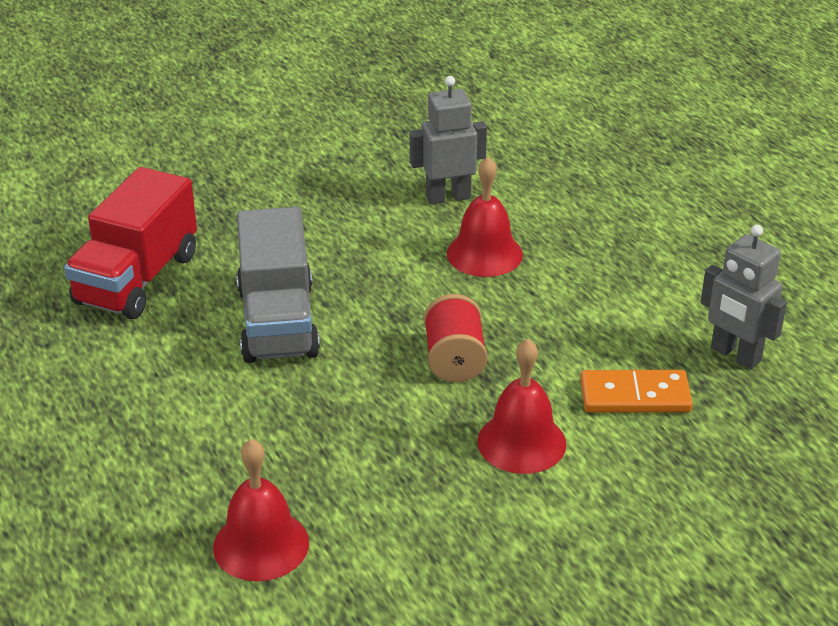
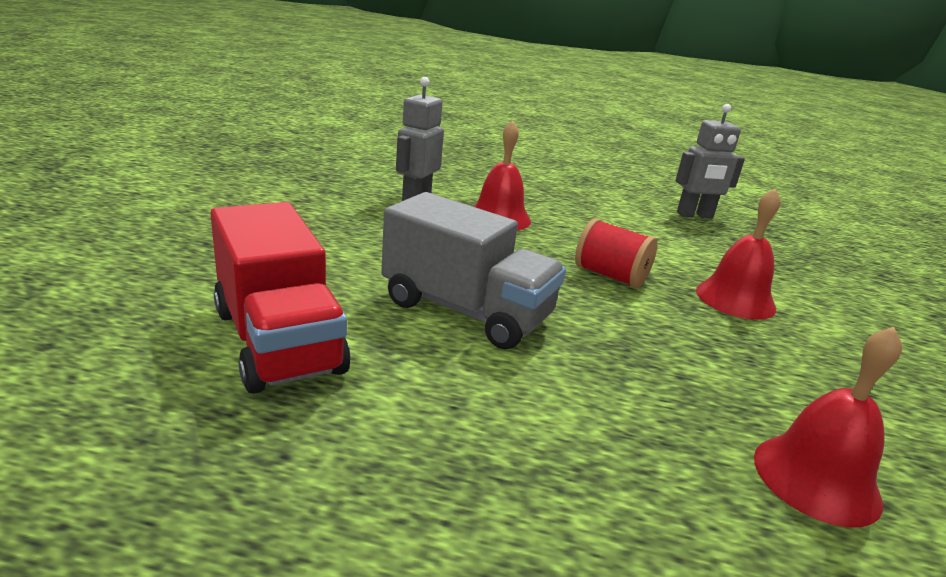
camera: 55 degrees left, 10 degrees down
orange domino [580,370,693,413] -> none

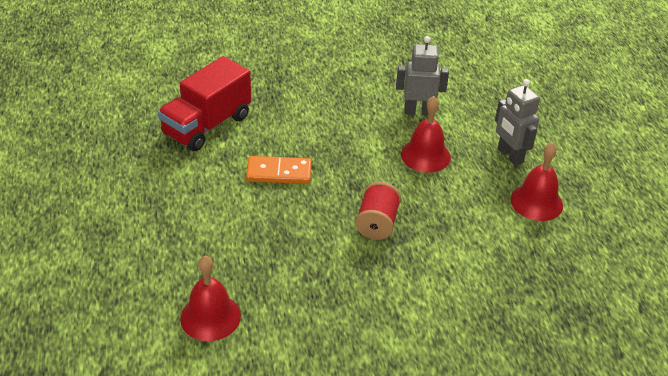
camera: 70 degrees right, 15 degrees up
grey truck [381,192,566,349] -> orange domino [246,156,312,184]
grey robot [675,104,745,218] -> grey robot moved to [495,79,540,166]
red bell [696,188,781,320] -> red bell moved to [511,142,563,221]

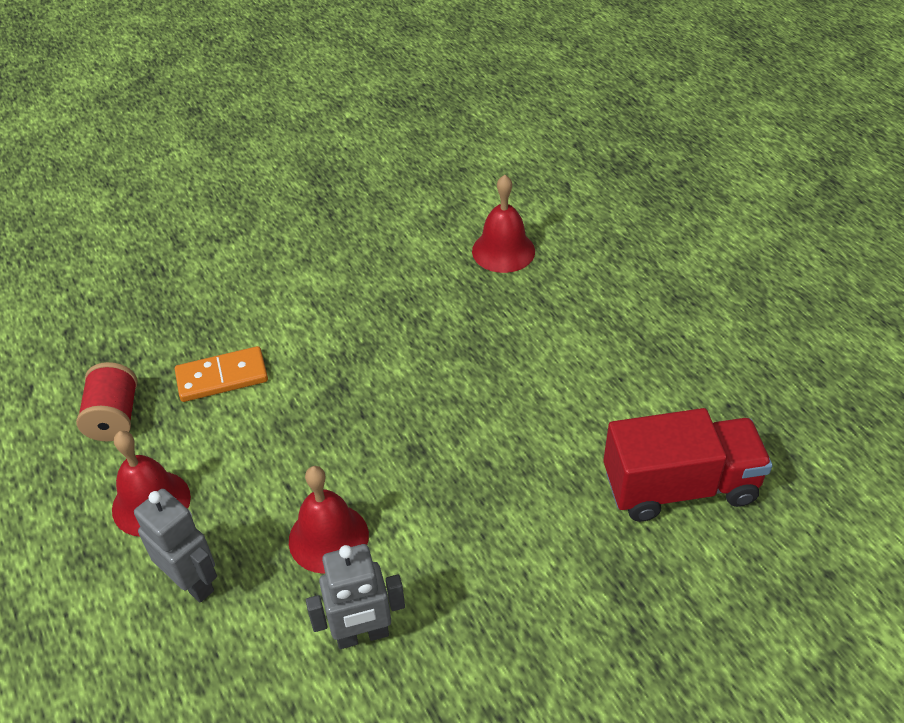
camera: 165 degrees right, 5 degrees up
red truck [158,56,251,151] -> red truck turned 60 degrees clockwise [603,408,773,522]
orange domino [246,156,312,184] -> orange domino moved to [175,346,268,402]
red spool [355,182,401,240] -> red spool moved to [76,362,137,441]

